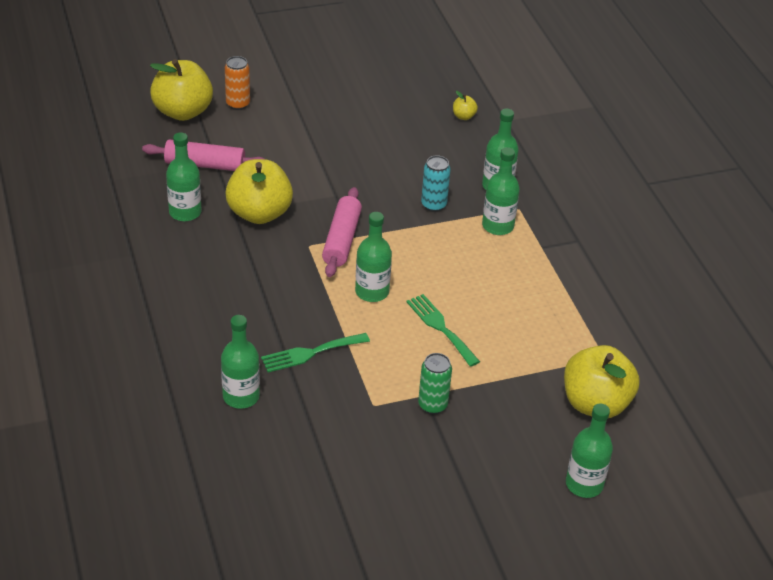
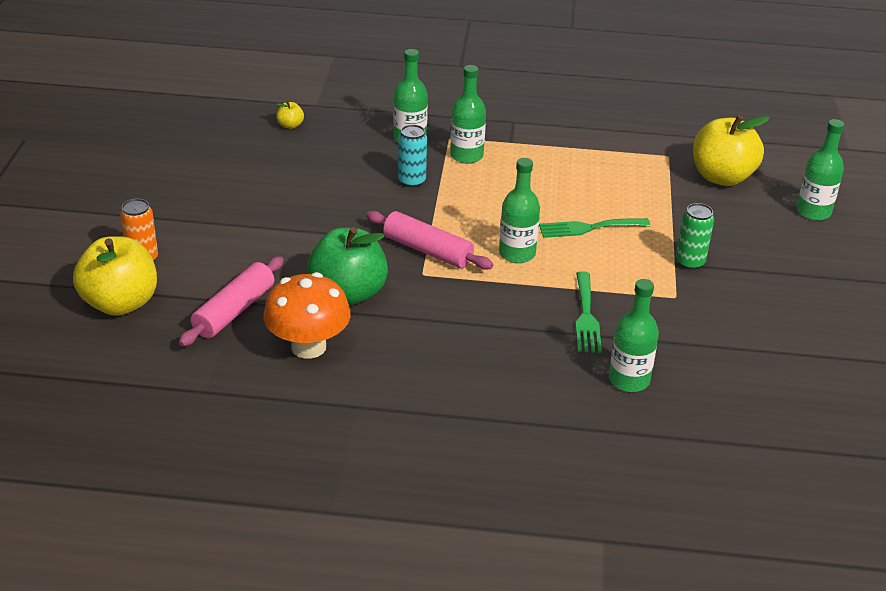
camera: 65 degrees left, 5 degrees down
green bottle [166,133,202,221] -> orange mushroom [263,272,351,359]
yellow apple [225,159,293,224] -> green apple [307,227,388,305]

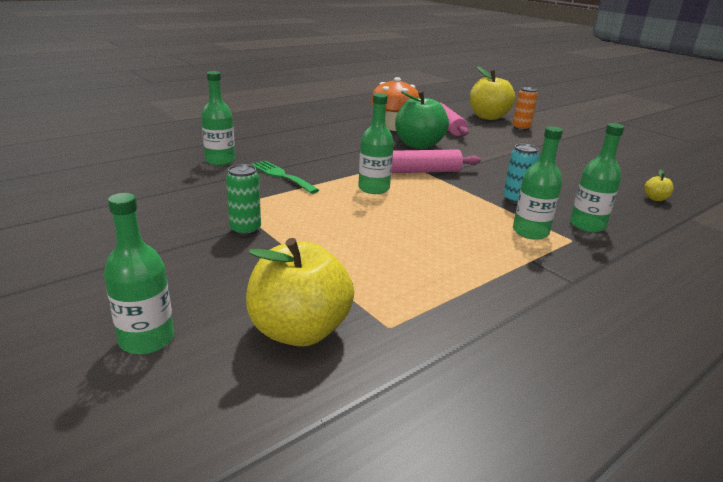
camera: 135 degrees right, 10 degrees down
green fork [539,218,650,238] -> none

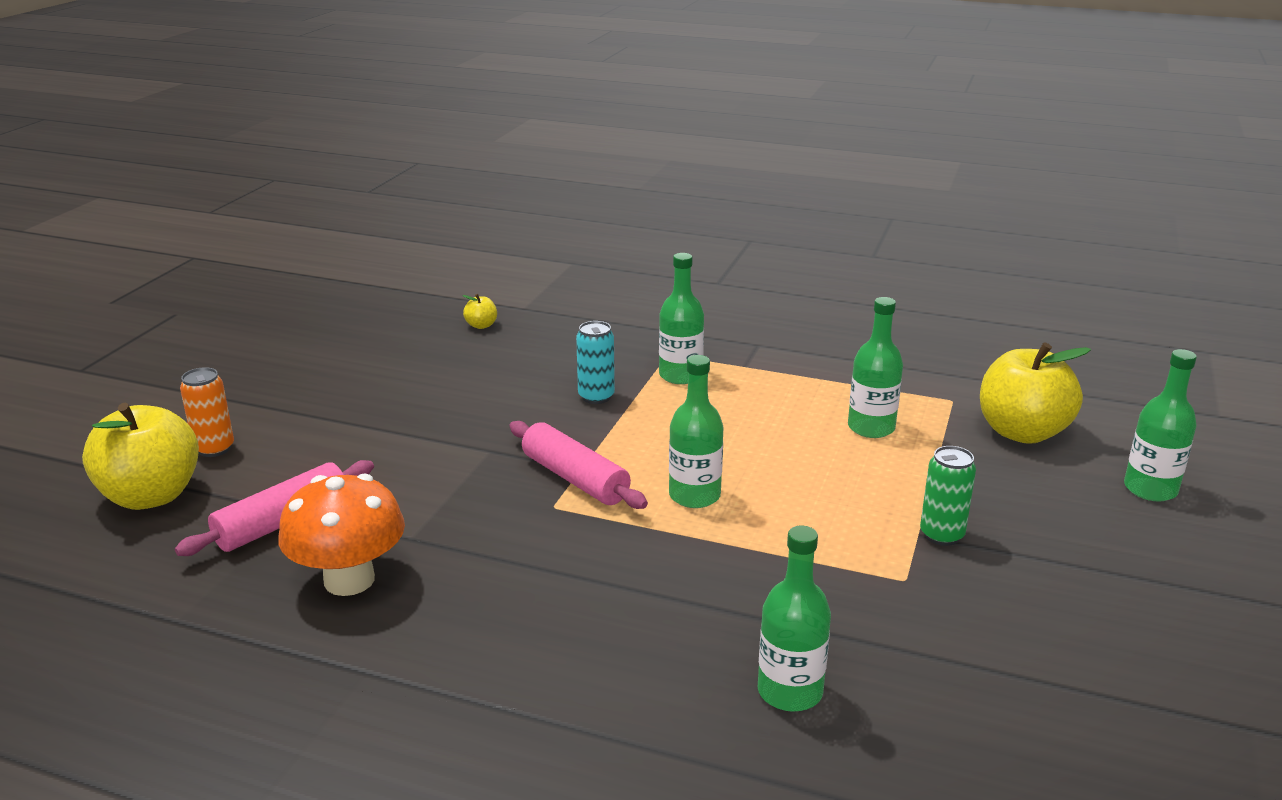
camera: 120 degrees left, 0 degrees up
green fork [251,160,319,194] -> none
green apple [395,90,449,149] -> none
green bottle [570,123,624,232] -> green bottle moved to [848,297,903,438]

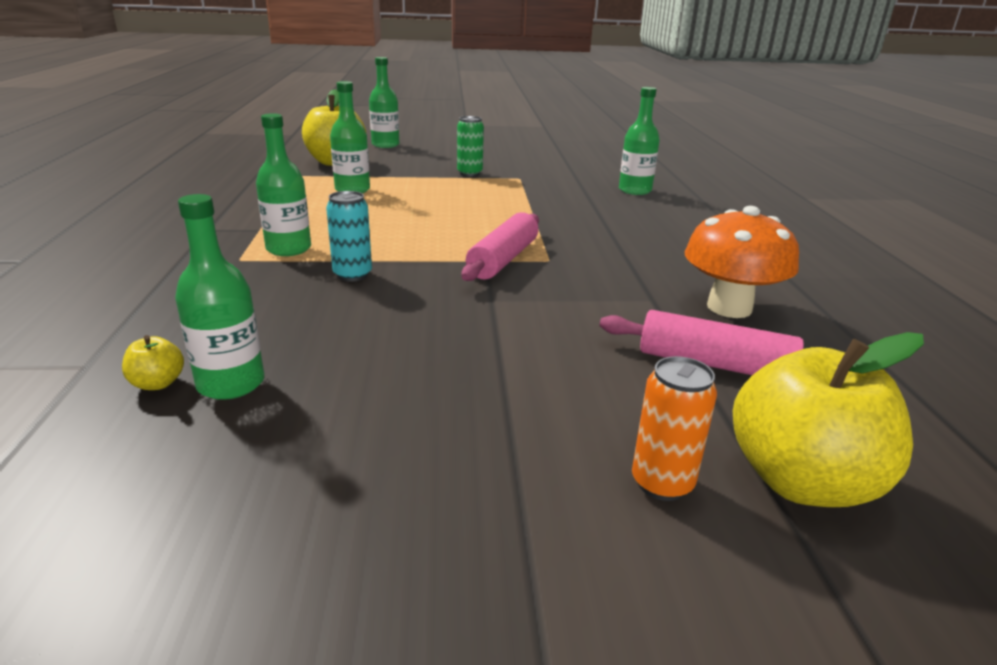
camera: 115 degrees left, 0 degrees up
green bottle [669,355,724,508] -> green bottle moved to [175,194,264,400]

